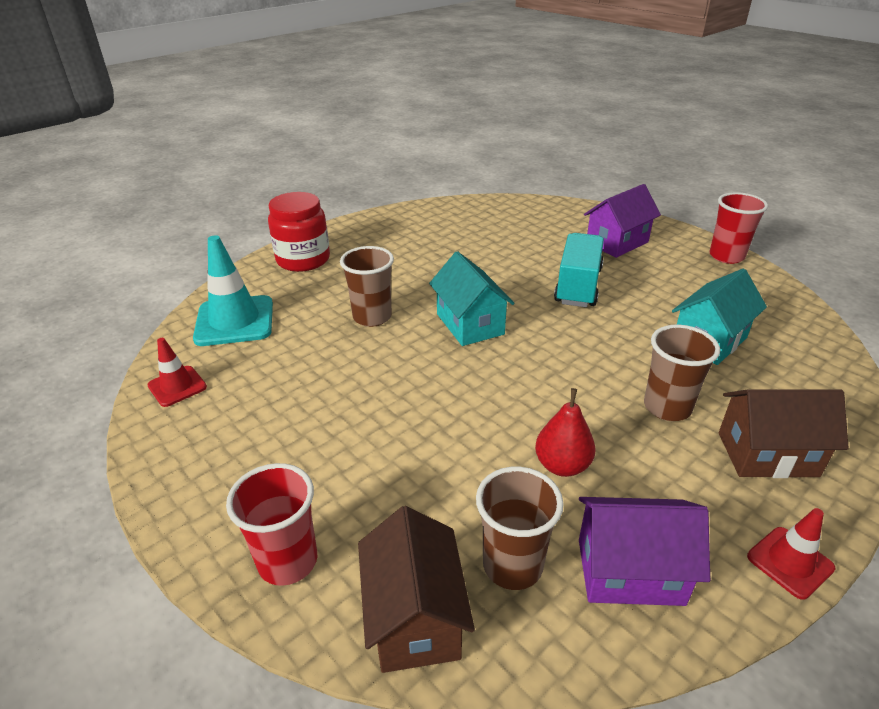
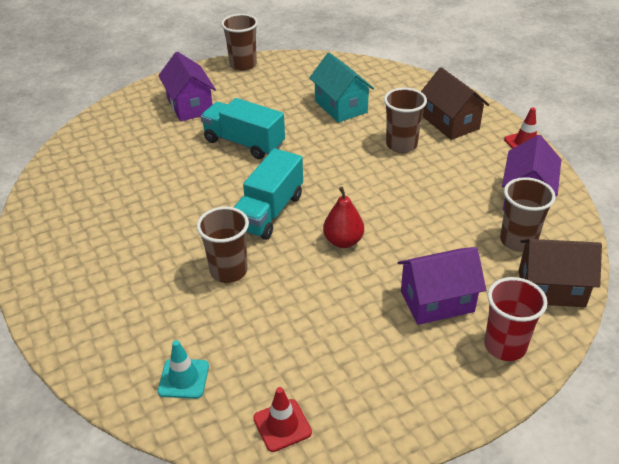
camera: 75 degrees left, 5 degrees up
turquoise traffic cone [193,235,273,346] -> turquoise traffic cone [158,340,209,399], size x0.56
red jar [268,192,330,272] -> none
turquoise house [429,251,515,346] -> turquoise truck [234,148,303,240]
red pear [535,388,595,477] -> red pear moved to [323,187,364,248]
red cup [709,192,768,264] -> brown cup [221,14,258,71]
brown house [719,389,849,478] -> brown house turned 45 degrees counterclockwise [421,67,489,140]
none -> purple house [398,247,486,325]

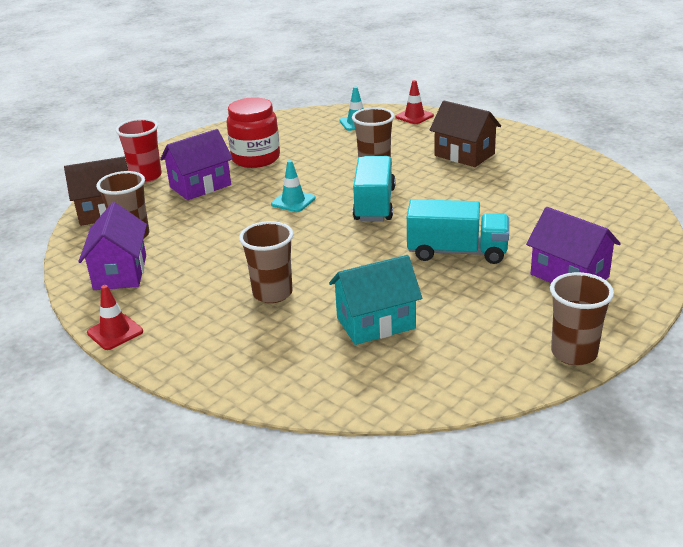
camera: 160 degrees right, 10 degrees down
red traffic cone [253,387,312,452] -> red traffic cone moved to [395,80,434,124]
turquoise house [309,53,374,123] -> turquoise house turned 60 degrees counterclockwise [329,255,422,345]
red pear [323,187,364,248] -> turquoise traffic cone [271,160,316,212]
brown house [421,67,489,140] -> brown house moved to [430,101,501,167]
none -> red jar [226,97,280,168]

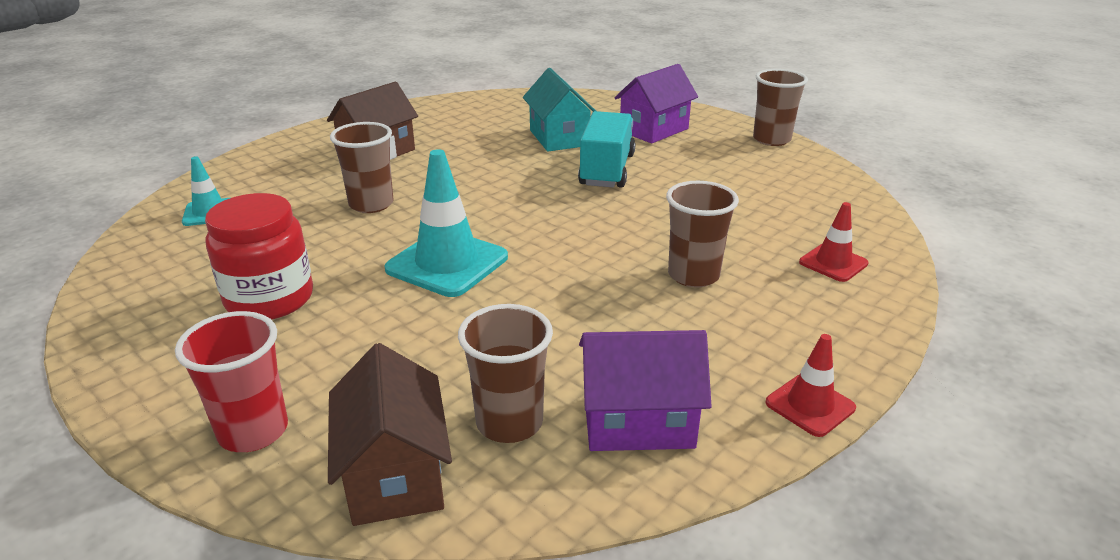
camera: 90 degrees left, 0 degrees up
purple house [160,129,233,200] -> none
turquoise traffic cone [271,160,316,212] -> turquoise traffic cone [385,149,508,297], size x1.80
turquoise house [329,255,422,345] -> turquoise house moved to [523,68,596,151]
turquoise truck [353,156,395,221] -> none
red traffic cone [395,80,434,124] -> red traffic cone moved to [799,202,869,282]

